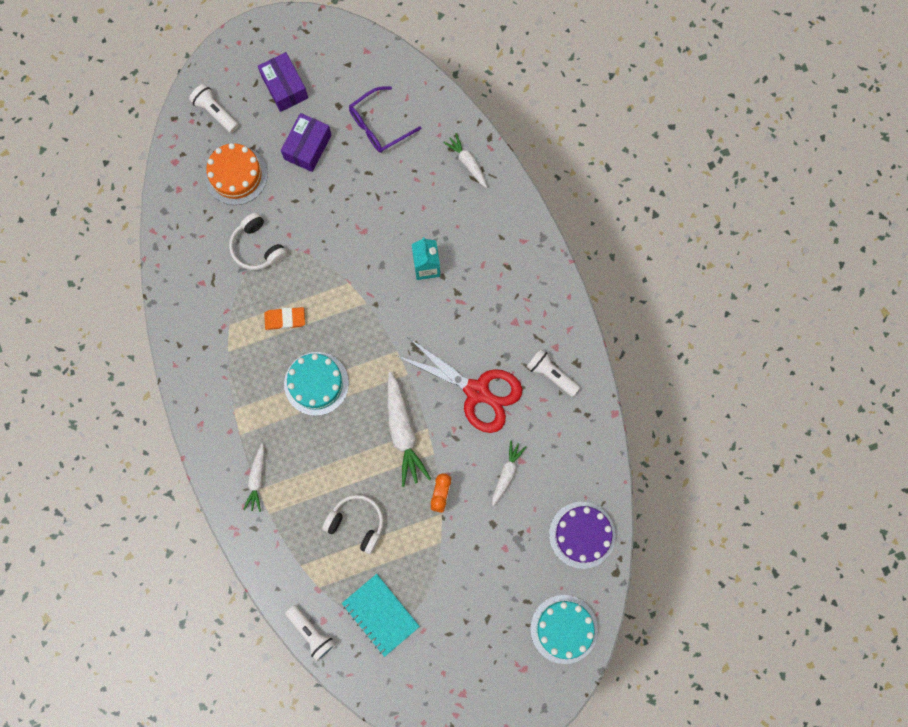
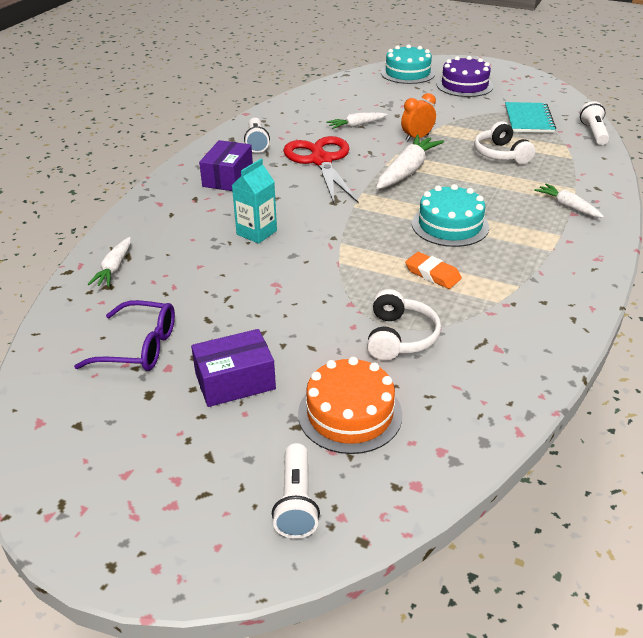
camera: 135 degrees left, 40 degrees down
white carrot [243,444,265,512] -> white carrot turned 90 degrees counterclockwise [534,184,604,218]
purple box [258,52,308,112] -> purple box moved to [199,140,253,191]
purple cake [549,502,615,569] -> purple cake moved to [437,56,493,97]

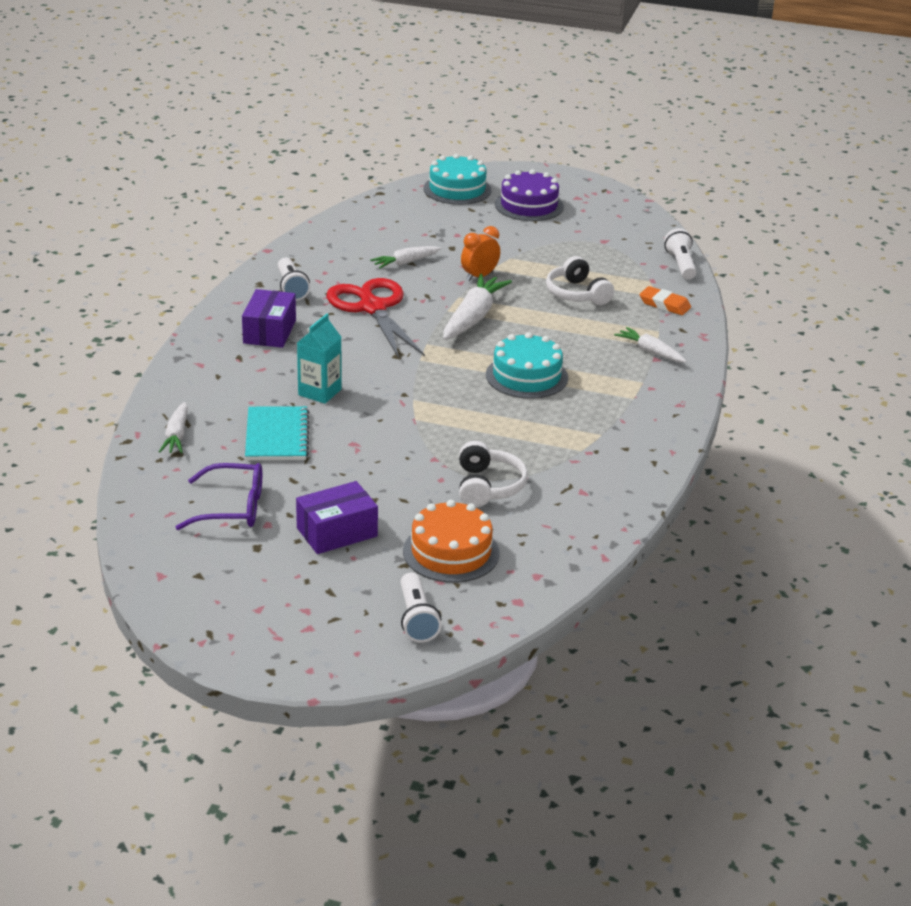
camera: 10 degrees left, 5 degrees down
orange eraser [405,252,462,289] -> orange eraser moved to [640,286,691,315]
turquoise notebook [505,102,556,133] -> turquoise notebook moved to [245,406,309,460]

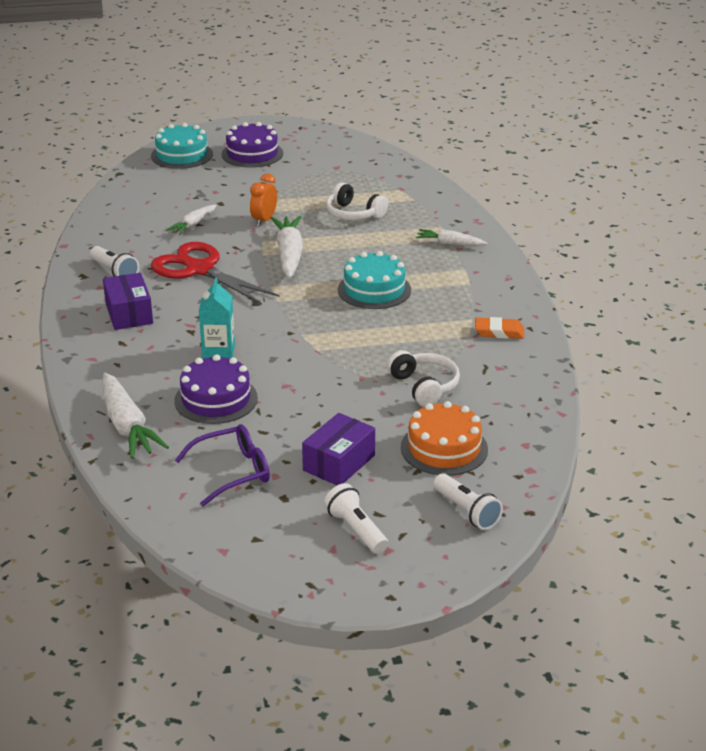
camera: 25 degrees left, 0 degrees up
white carrot [159,402,188,453] -> white carrot [102,373,169,459], size x1.71
turquoise notebook [245,406,309,460] -> purple cake [174,354,258,424]
orange eraser [640,286,691,315] -> orange eraser moved to [475,317,524,339]
white flashlight [664,228,697,280] -> white flashlight moved to [324,483,388,554]

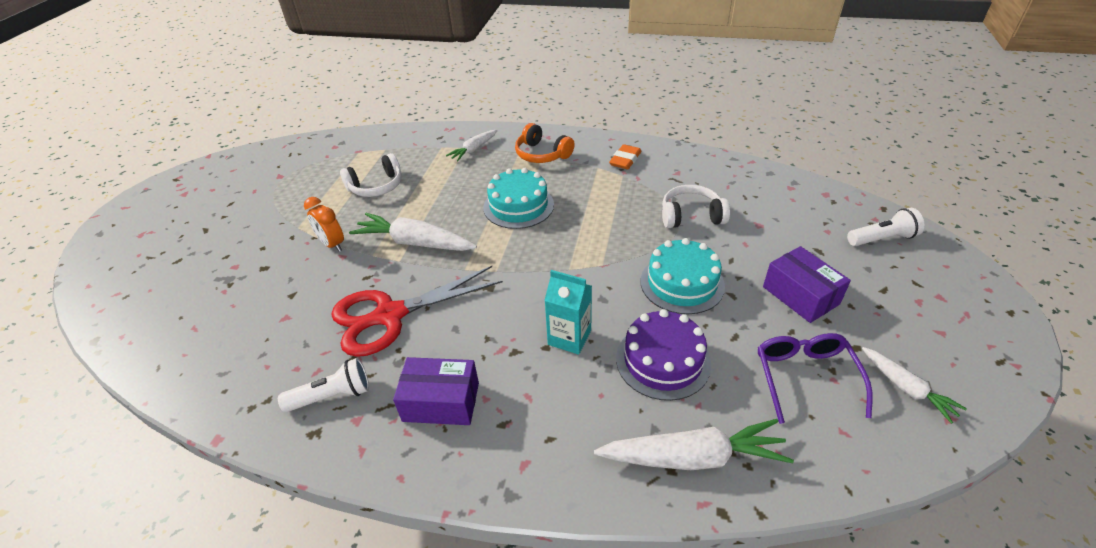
camera: 65 degrees left, 10 degrees up
turquoise cake [151,123,213,169] -> turquoise cake moved to [641,238,725,314]
white carrot [166,205,217,235] -> white carrot moved to [862,347,967,424]
purple cake [221,122,283,168] -> none
white flashlight [324,483,388,554] -> none
orange cake [401,401,488,476] -> none
none -> orange headphones [515,123,575,163]

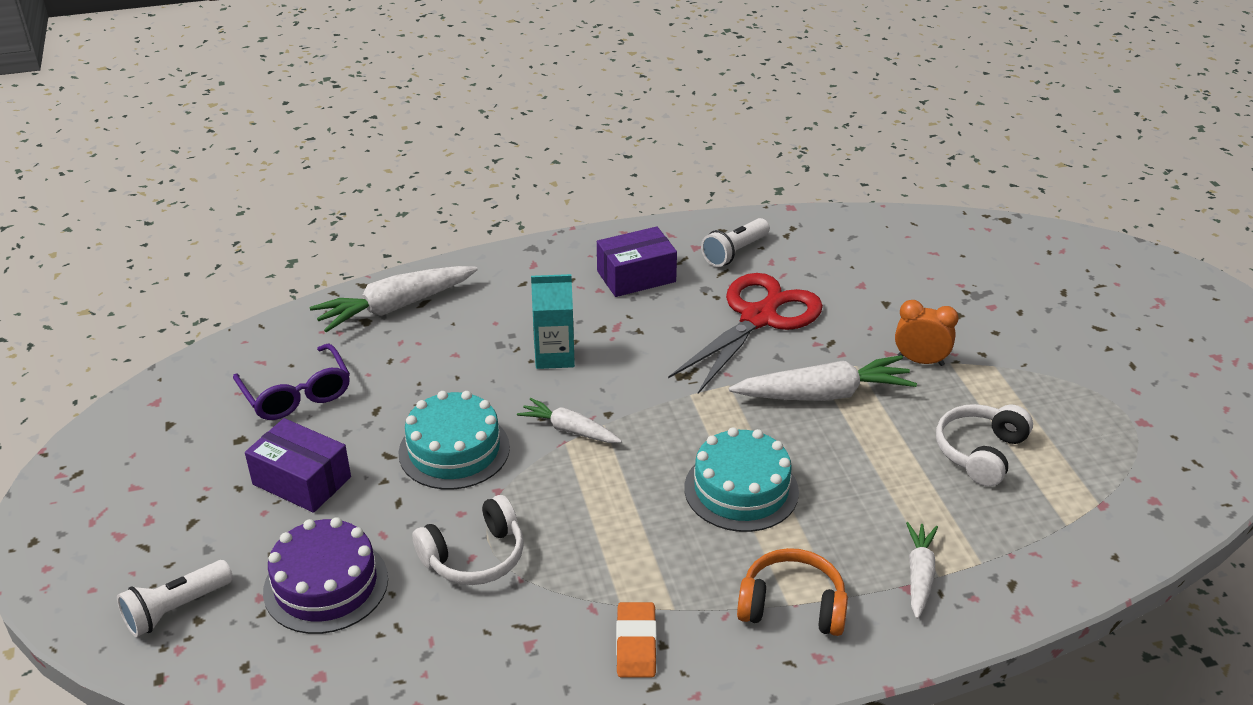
camera: 150 degrees right, 5 degrees down
purple cake [616,309,711,401] -> purple cake moved to [263,517,388,634]
white carrot [862,347,967,424] -> white carrot moved to [517,398,622,443]

